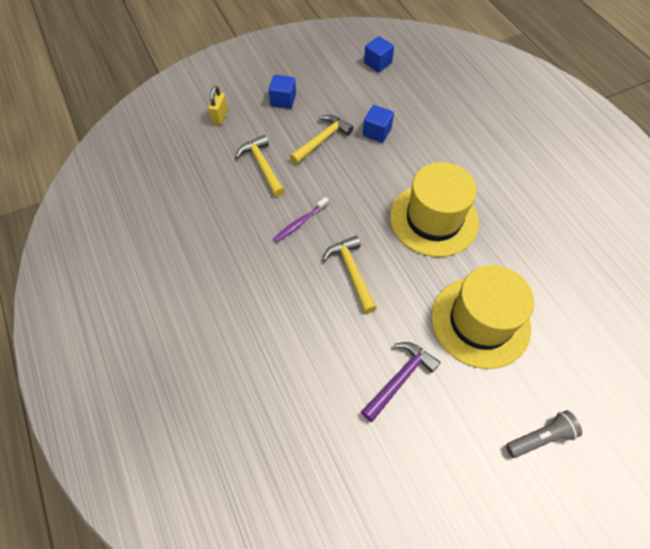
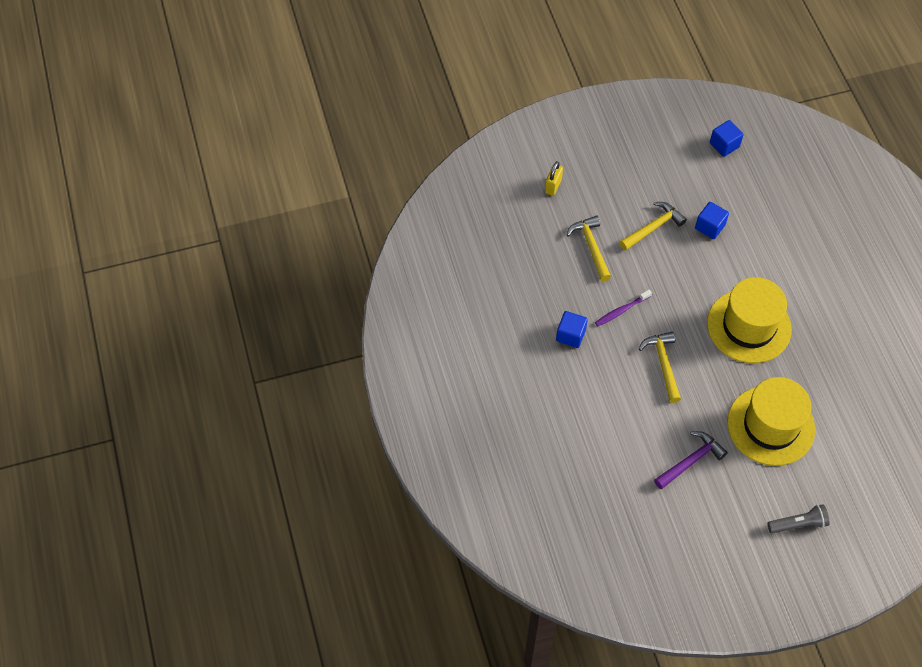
camera: 10 degrees right, 0 degrees up
blue cube [269,75,296,109] -> blue cube moved to [556,311,588,348]

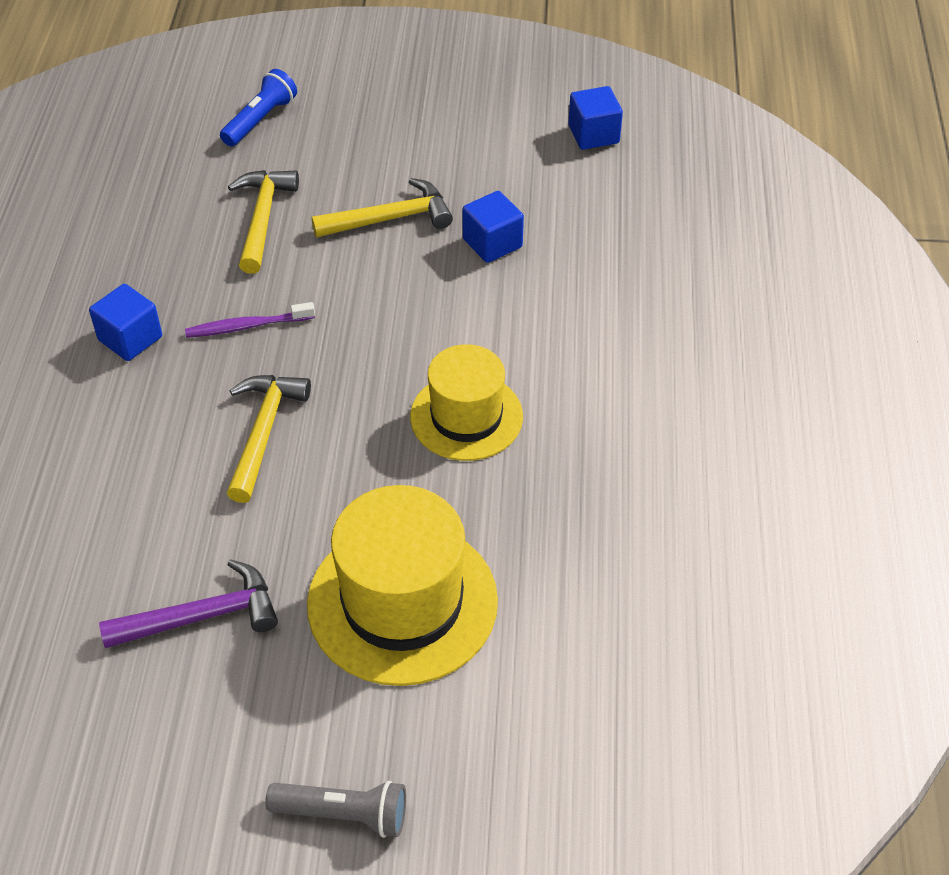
camera: 20 degrees right, 10 degrees down
yellow padlock [545,161,563,196] -> blue flashlight [220,69,297,146]
yellow hat [707,277,792,363] -> yellow hat [410,344,523,461], size x0.65

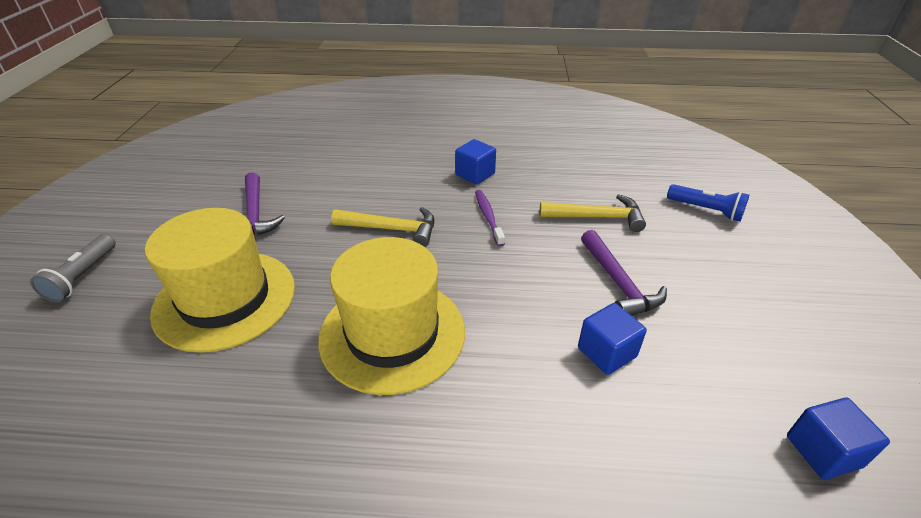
camera: 90 degrees right, 10 degrees down
yellow hammer [311,178,453,238] -> purple hammer [581,230,667,316]
yellow hat [410,344,523,461] -> yellow hat [318,237,465,395], size x1.53

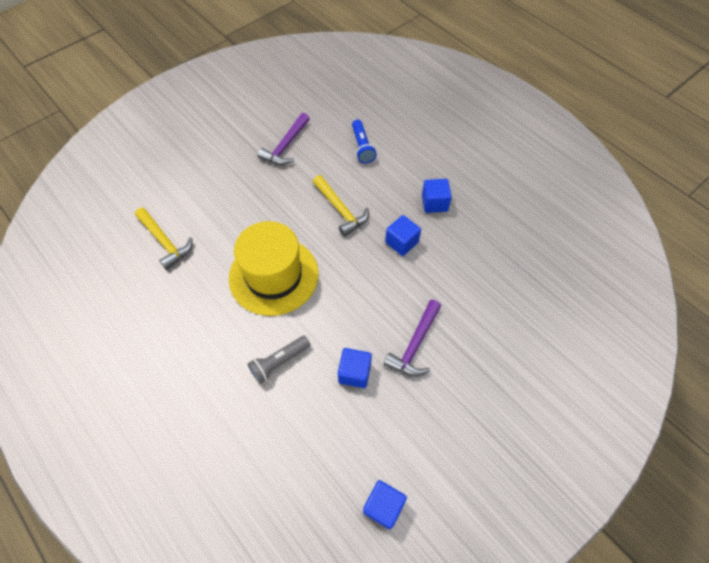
camera: 45 degrees right, 20 degrees up
grey flashlight [30,234,116,302] -> grey flashlight moved to [247,336,310,384]
yellow hat [145,208,295,353] -> none
purple toothbrush [475,190,505,246] -> blue cube [385,215,421,256]
yellow hammer [540,194,646,232] -> yellow hammer moved to [135,208,193,270]
blue flashlight [667,184,749,222] -> blue flashlight moved to [352,120,377,164]

